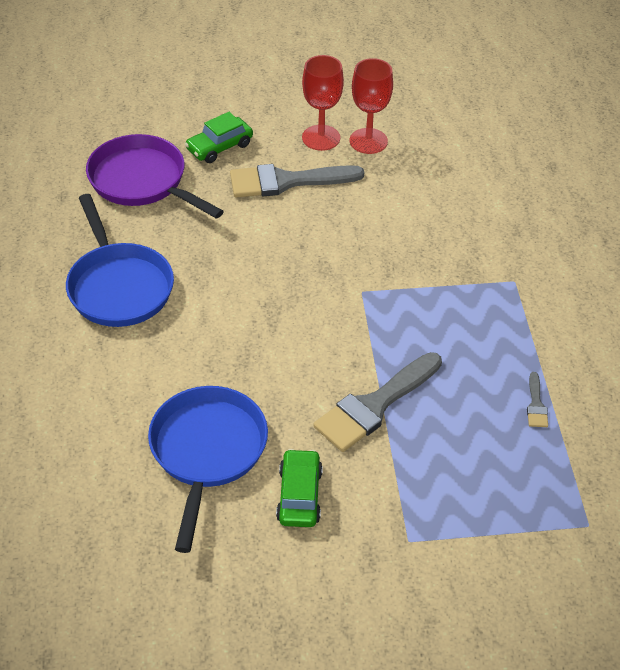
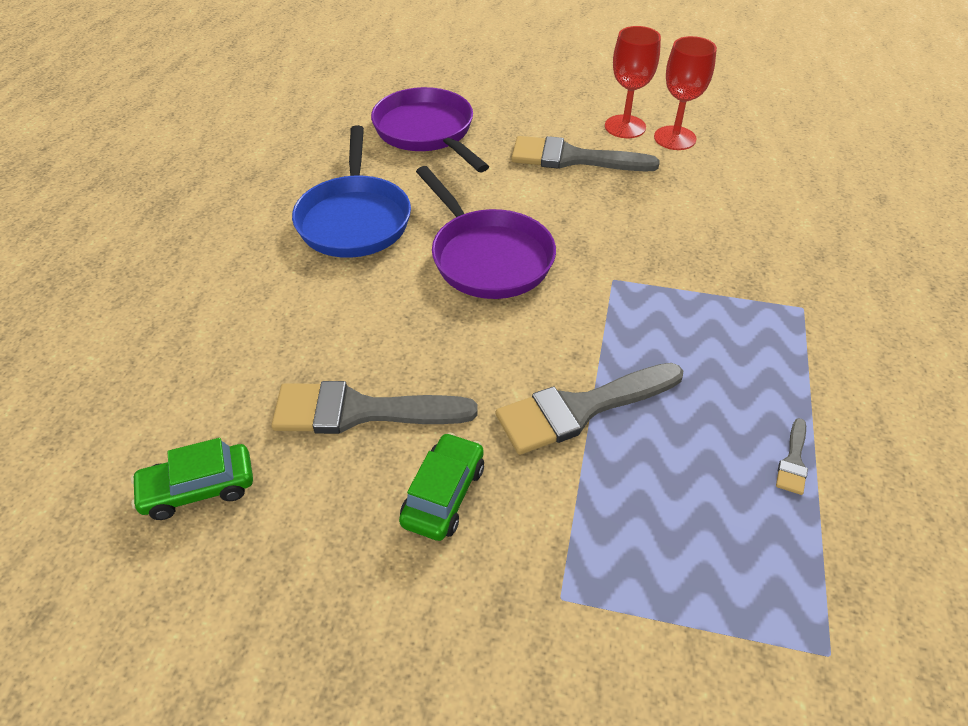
camera: 20 degrees right, 0 degrees up
blue pan [148,386,268,553] -> grey brush [271,381,478,434]
green car [185,112,253,163] -> green car moved to [131,438,253,520]
none -> purple pan [416,166,556,299]

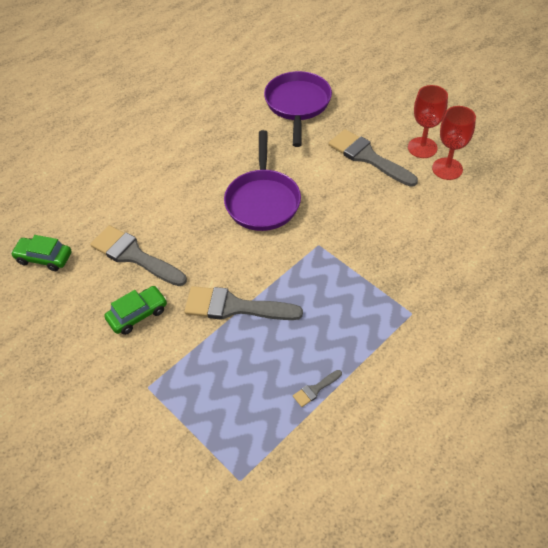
camera: 35 degrees right, 5 degrees up
blue pan [292,125,411,258] -> none

